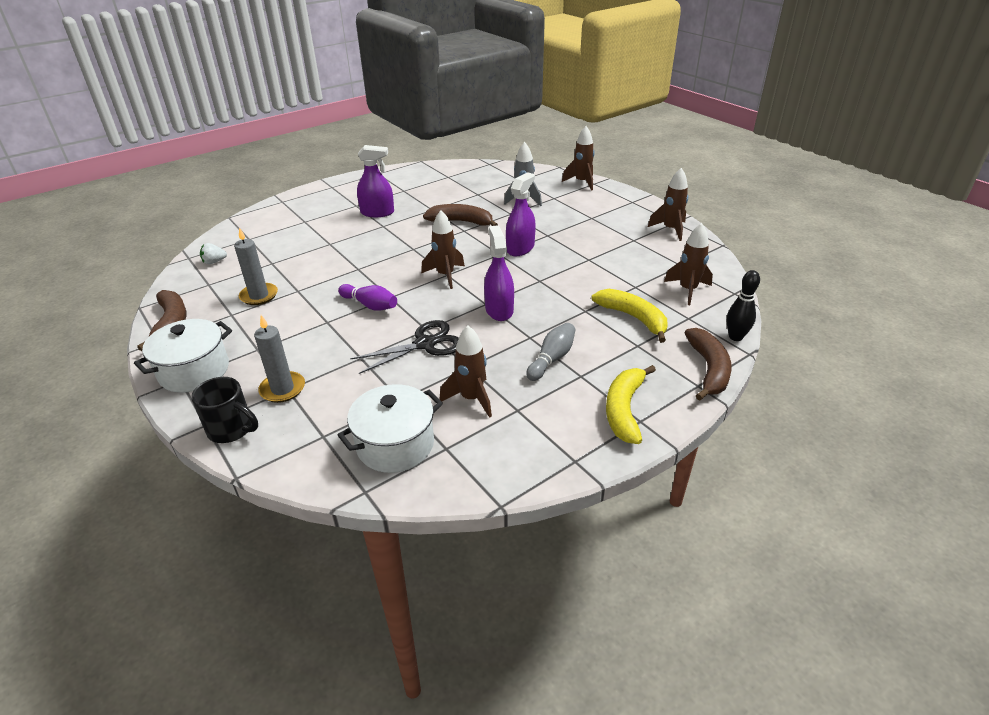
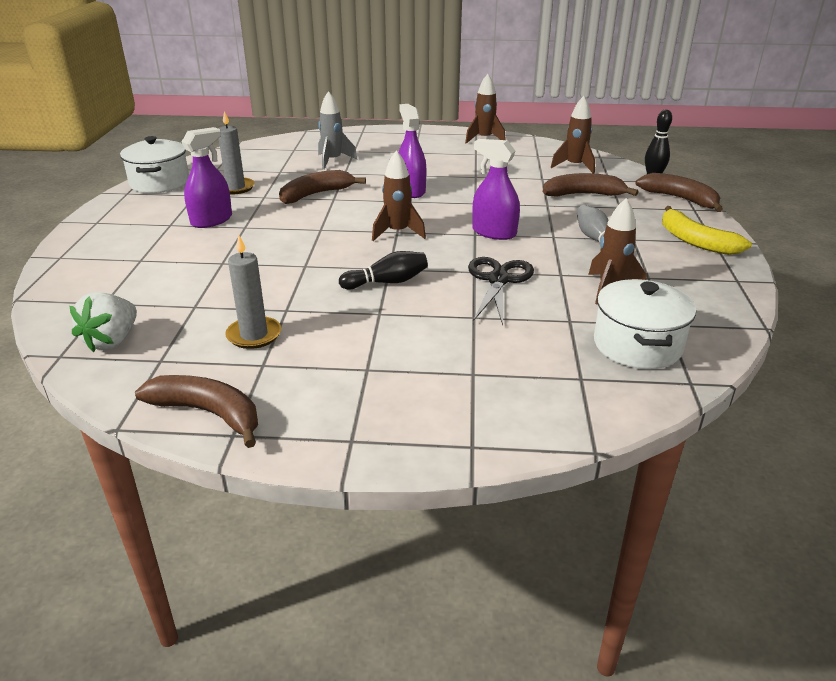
camera: 50 degrees left, 5 degrees down
white pot [134,319,232,393] -> white pot moved to [120,136,189,193]
black mug [191,377,258,443] -> none
white strawberry [200,243,227,264] -> white strawberry [69,292,137,352], size x1.71
grey candle [254,315,305,403] -> grey candle moved to [218,111,255,194]
purple bowling pin [338,284,397,311] -> black bowling pin [339,251,428,289]
brown rocket [562,126,594,191] -> none
yellow banana [592,289,668,343] -> brown banana [543,173,638,197]

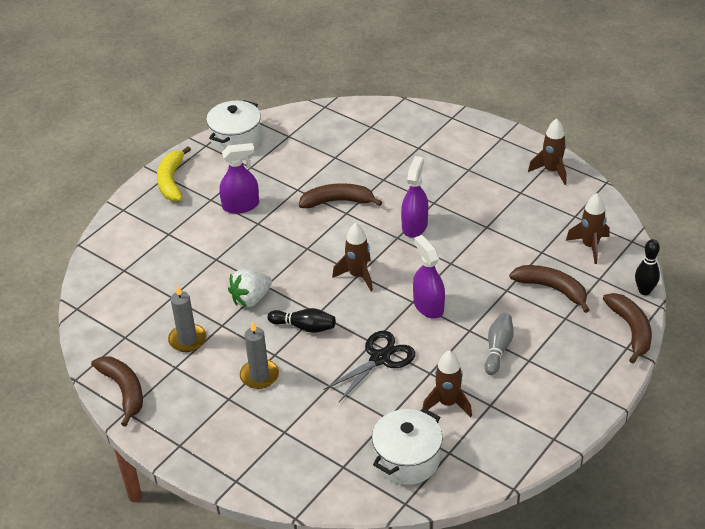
camera: 35 degrees right, 10 degrees up
white strawberry [69,292,137,352] -> white strawberry moved to [228,269,272,307]
grey candle [218,111,255,194] -> grey candle moved to [240,322,279,389]
grey rocket [318,91,357,170] -> none
yellow banana [662,206,752,255] -> yellow banana moved to [157,146,191,201]

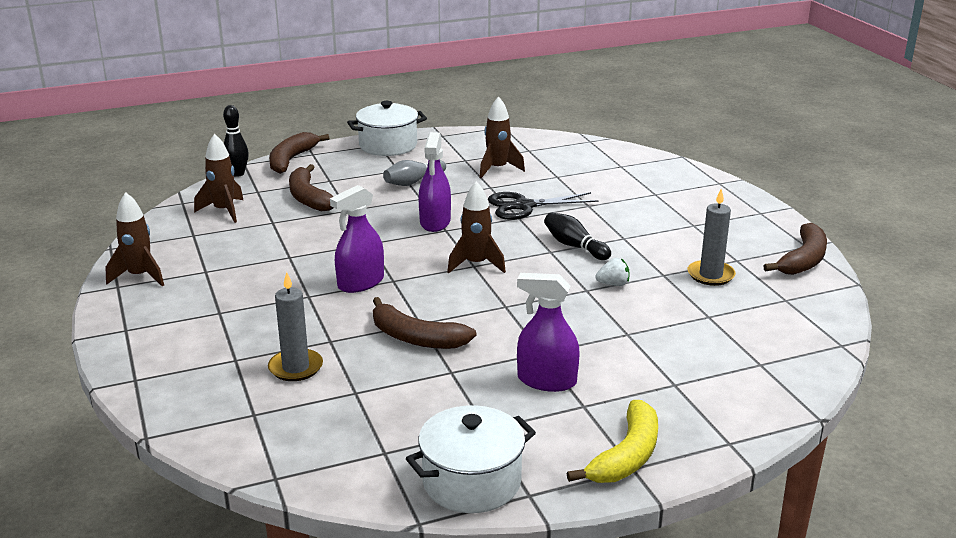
camera: 150 degrees left, 15 degrees down
brown banana [91,357,143,427] -> brown banana turned 150 degrees counterclockwise [763,223,827,275]
white strawberry [228,269,272,307] -> white strawberry [595,258,629,286], size x0.58
grey candle [240,322,279,389] -> grey candle moved to [268,272,323,381]
white pot [372,408,443,485] -> white pot moved to [347,101,427,156]

